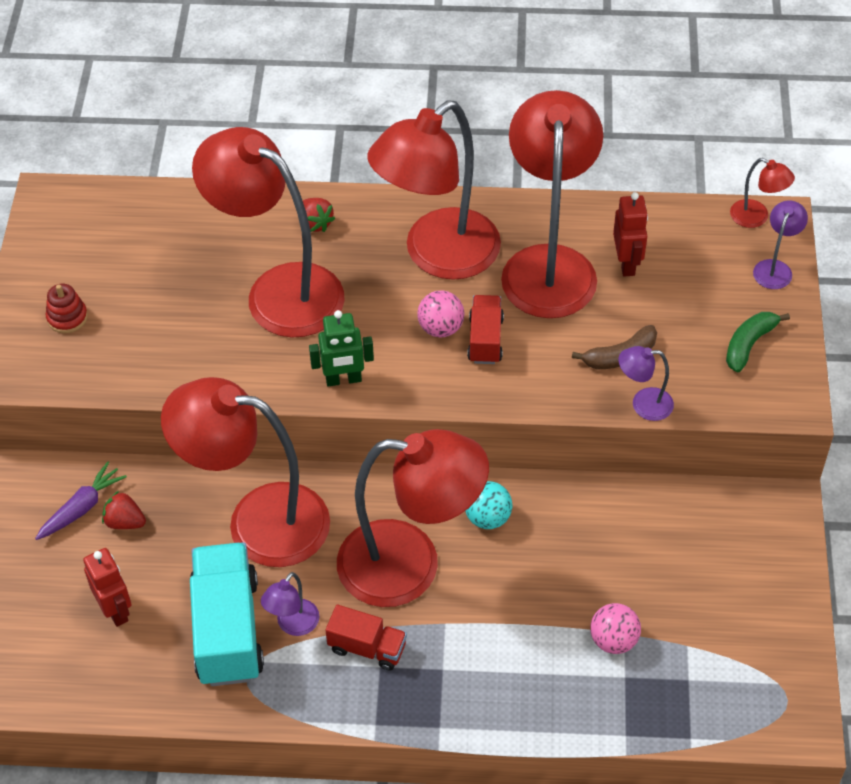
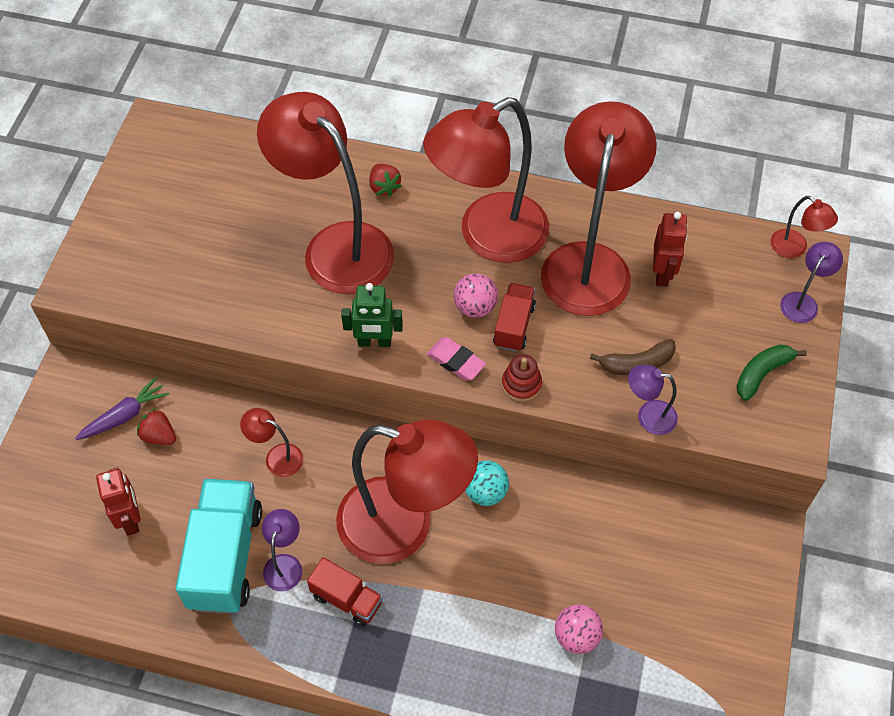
camera: 10 degrees right, 5 degrees up
red stacking toy [46,284,88,333] -> red stacking toy moved to [502,354,542,402]
red lamp [161,377,330,567] -> red lamp [240,408,303,477], size x0.41
purple lamp [261,572,320,636] -> purple lamp turned 150 degrees clockwise [262,509,302,591]
none -> pink eraser [427,337,486,381]

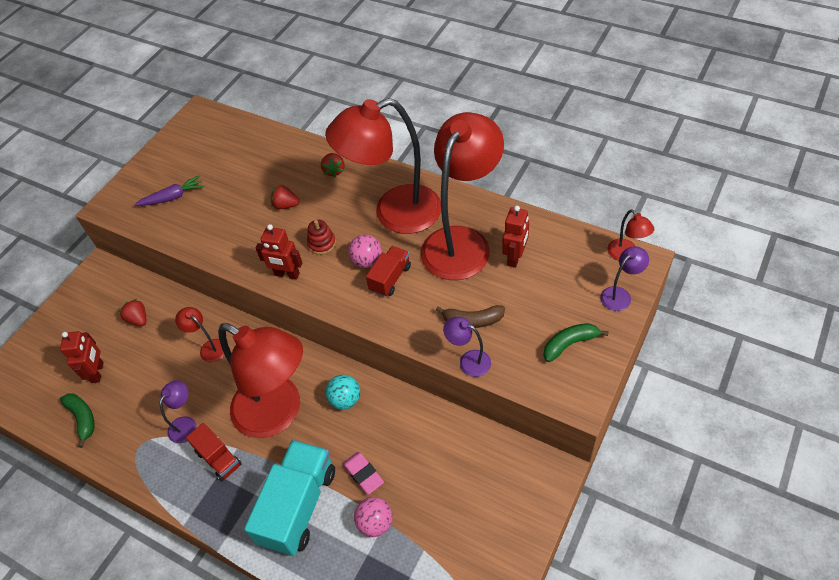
camera: 20 degrees right, 5 degrees down
purple carrot [75,377,169,440] -> purple carrot moved to [134,175,204,206]
turquoise truck [176,479,262,614] -> turquoise truck moved to [244,440,335,556]
red lamp [257,92,395,294] -> red strawberry [271,185,300,209]
green robot [341,283,403,347] -> red robot [255,224,303,280]
pink eraser [427,337,486,381] -> pink eraser moved to [343,452,384,495]
red stacking toy [502,354,542,402] -> red stacking toy moved to [307,220,336,255]
none -> green banana [60,393,95,448]

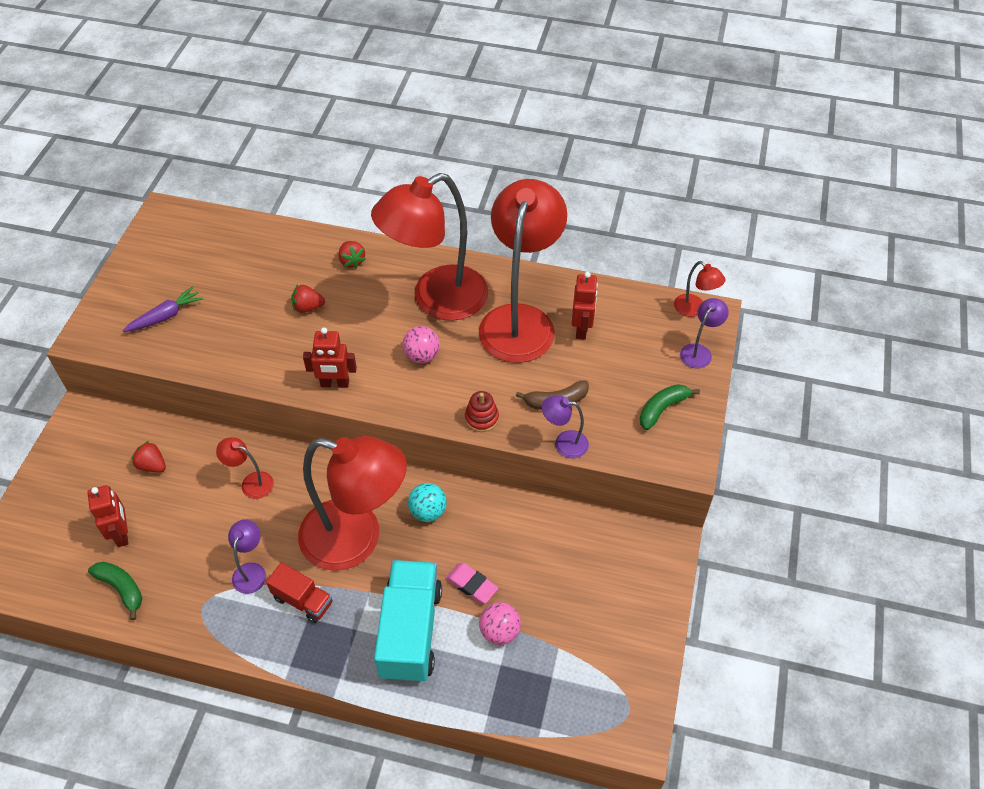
camera: 20 degrees left, 0 degrees up
red stacking toy [307,220,336,255] -> red stacking toy moved to [465,391,499,432]
red truck [366,246,411,297] -> none

